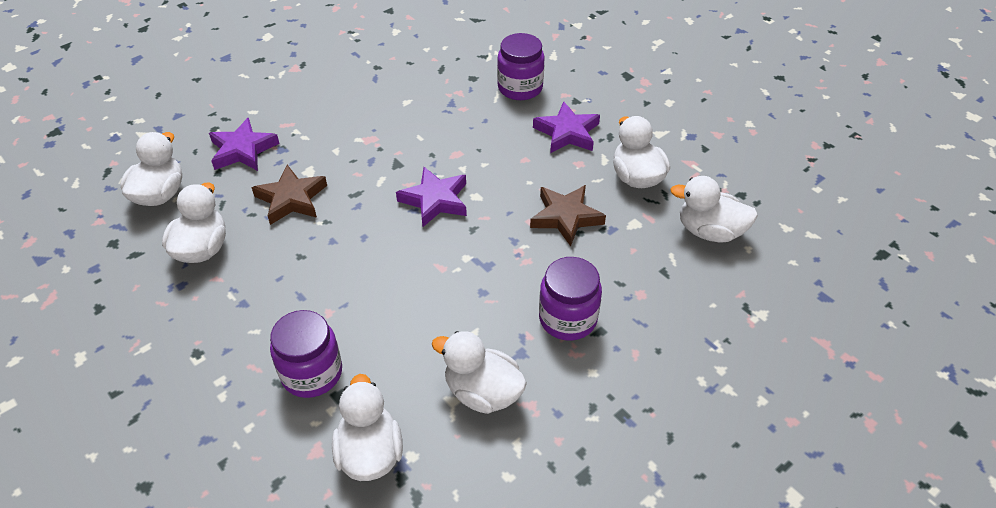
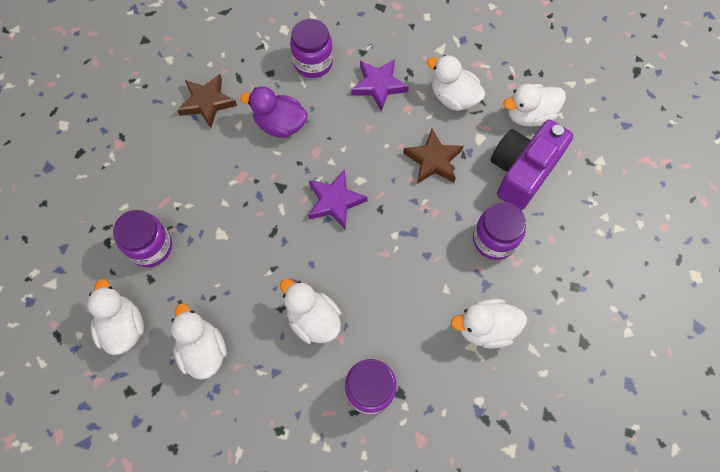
camera: 35 degrees left, 20 degrees up
purple star [209,118,280,171] -> purple jar [113,210,172,267]
brown star [251,165,327,225] -> brown star moved to [177,74,237,128]
white duck [332,374,403,481] -> white duck moved to [280,279,341,344]
none -> purple duck [240,86,308,138]
none -> purple camera [491,120,573,210]

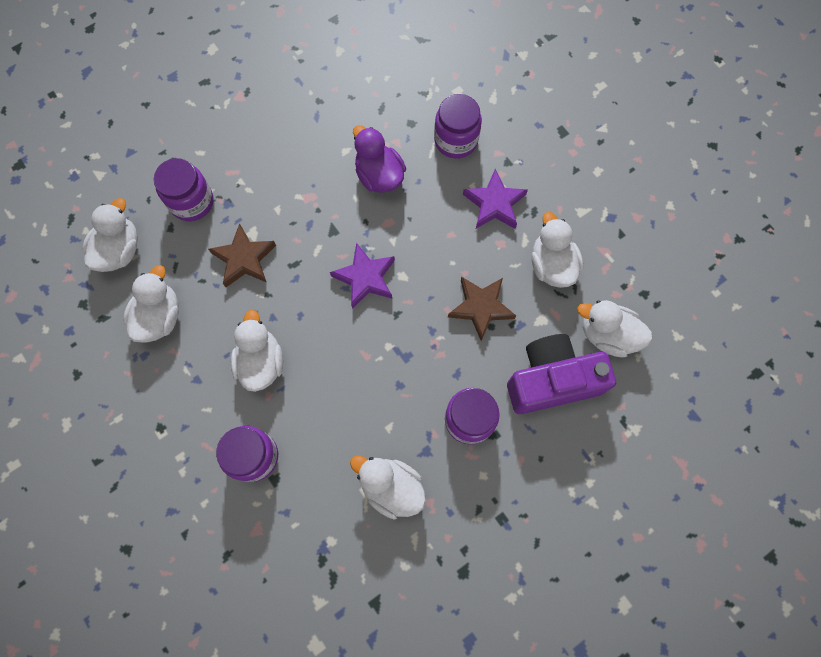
camera: 40 degrees right, 5 degrees up
brown star [177,74,237,128] -> brown star moved to [208,223,276,287]

